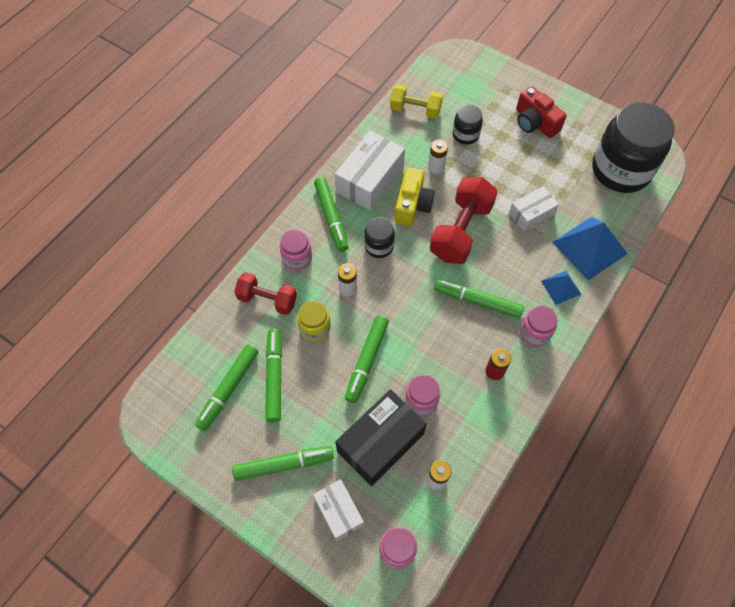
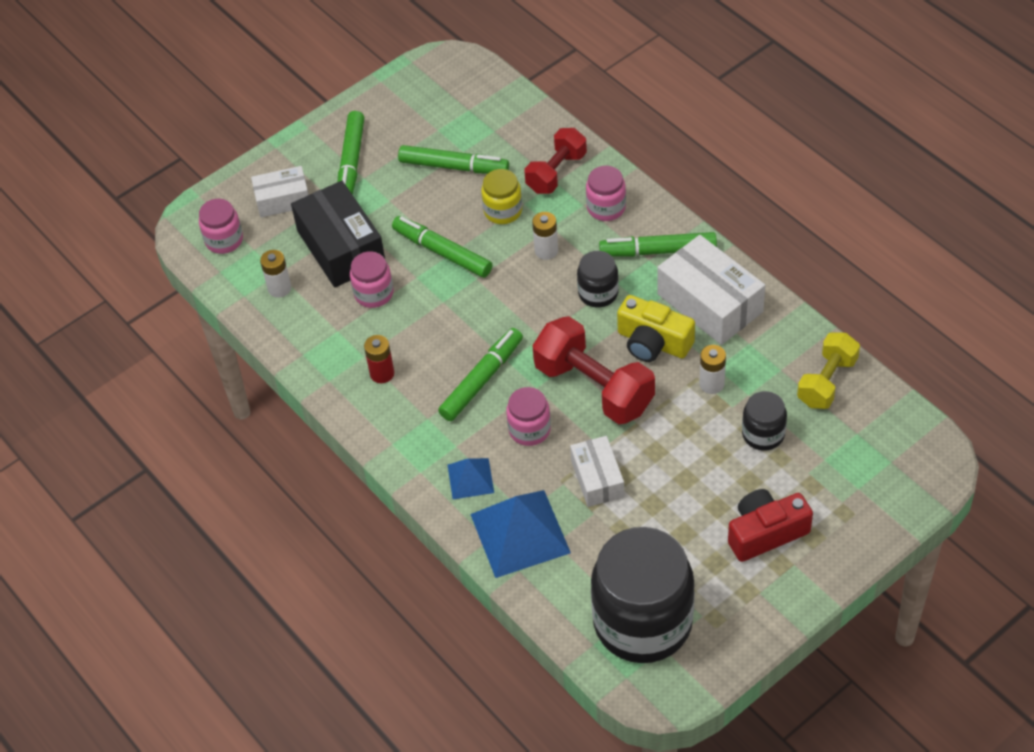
camera: 110 degrees right, 10 degrees down
green marker [195,344,259,431] -> none
pink jar [520,306,557,347] -> pink jar moved to [506,387,551,446]

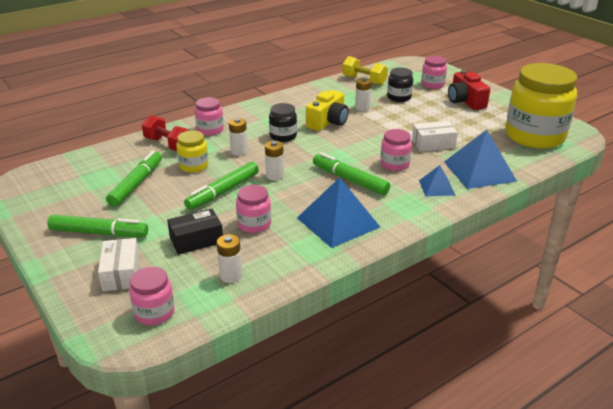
camera: 90 degrees left, 20 degrees down
black box [291,181,385,288] -> black box [167,209,223,255], size x0.60
red battery [364,335,394,383] -> blue pyramid [297,177,380,248]
red dumbbell [532,316,655,424] -> none
black jar [591,527,695,663] -> yellow jar [505,63,577,149]
green marker [599,232,717,257] -> none
white box [657,235,765,345] -> none
none -> white battery [265,141,284,181]
none -> pink jar [421,56,447,89]

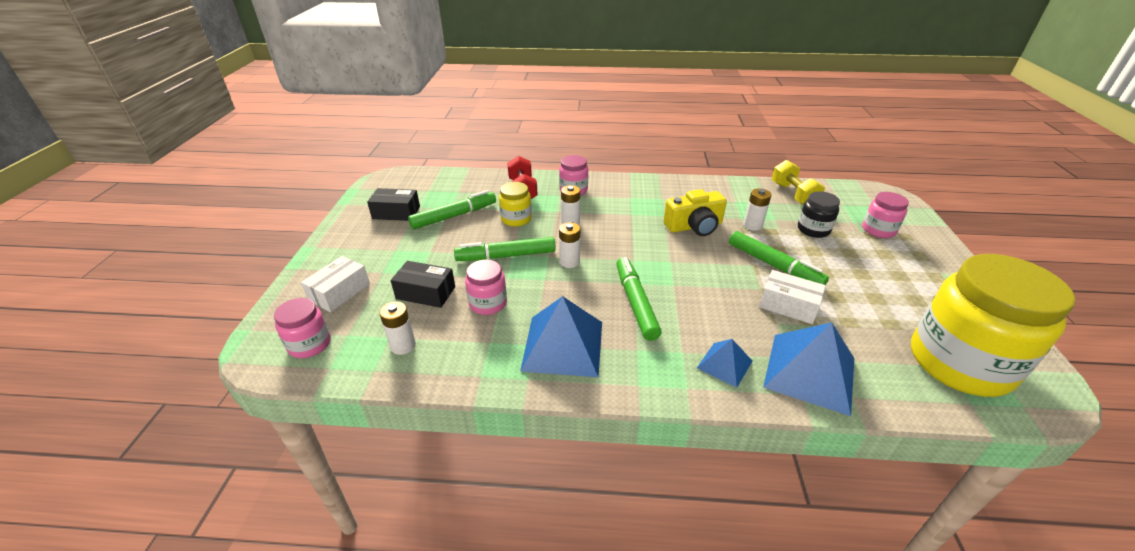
camera: 40 degrees right, 5 degrees up
green marker [47,215,148,237] -> green marker moved to [729,231,829,285]
black jar [269,103,297,142] -> none
pink jar [380,129,412,171] -> none
red camera [448,70,490,110] -> none
none -> black box [367,188,420,221]

